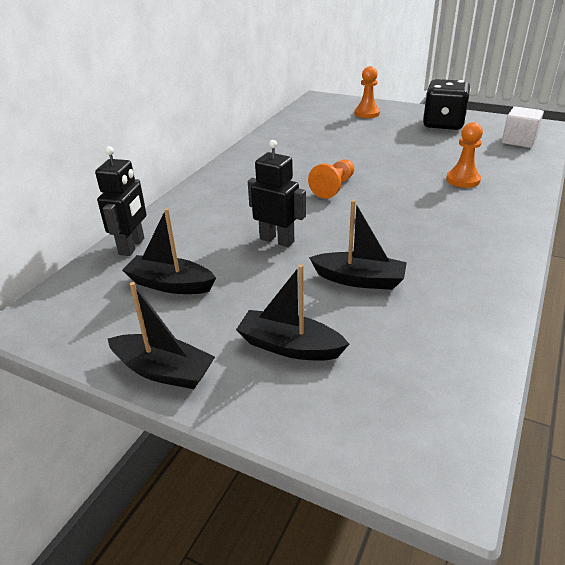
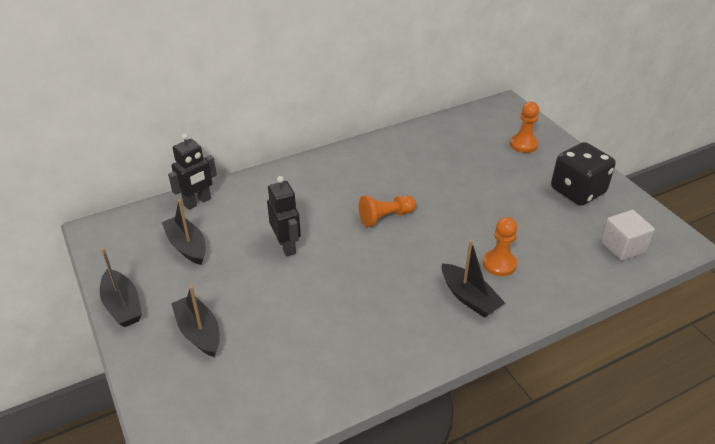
camera: 35 degrees right, 5 degrees up
black boat [309,200,407,290] -> black boat moved to [442,240,505,318]

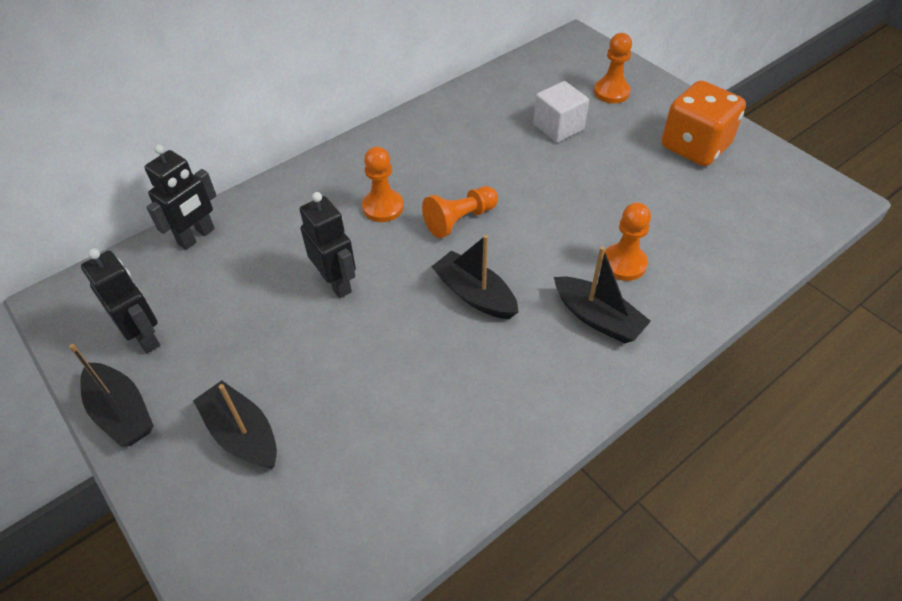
camera: 10 degrees left, 10 degrees up
black boat [161,199,206,265] -> black boat moved to [431,235,519,319]
black dice [551,142,616,206] -> orange dice [662,81,746,166]
white cube [600,210,655,261] -> white cube moved to [533,81,589,143]
none -> black robot [81,249,160,353]
none -> orange pawn [362,147,404,222]

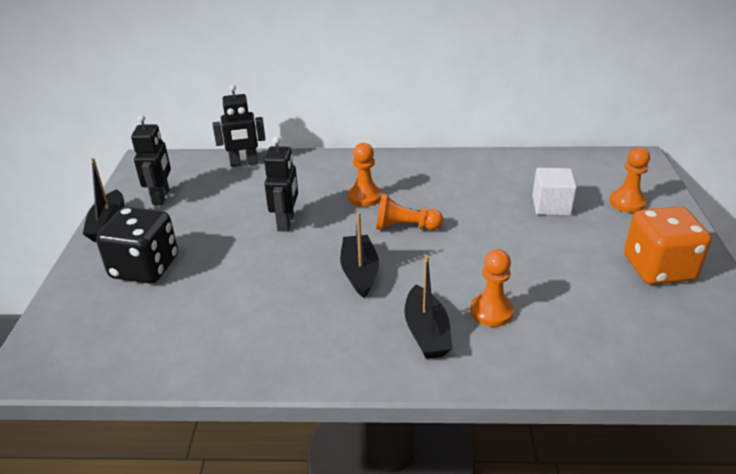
camera: 40 degrees right, 15 degrees down
black boat [193,380,277,468] -> black dice [96,207,178,284]

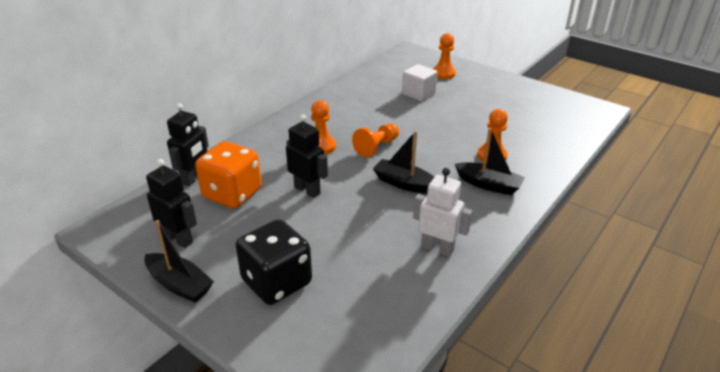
camera: 55 degrees left, 0 degrees up
orange dice [624,206,711,285] -> orange dice moved to [195,141,262,208]
none -> white robot [413,168,472,257]

